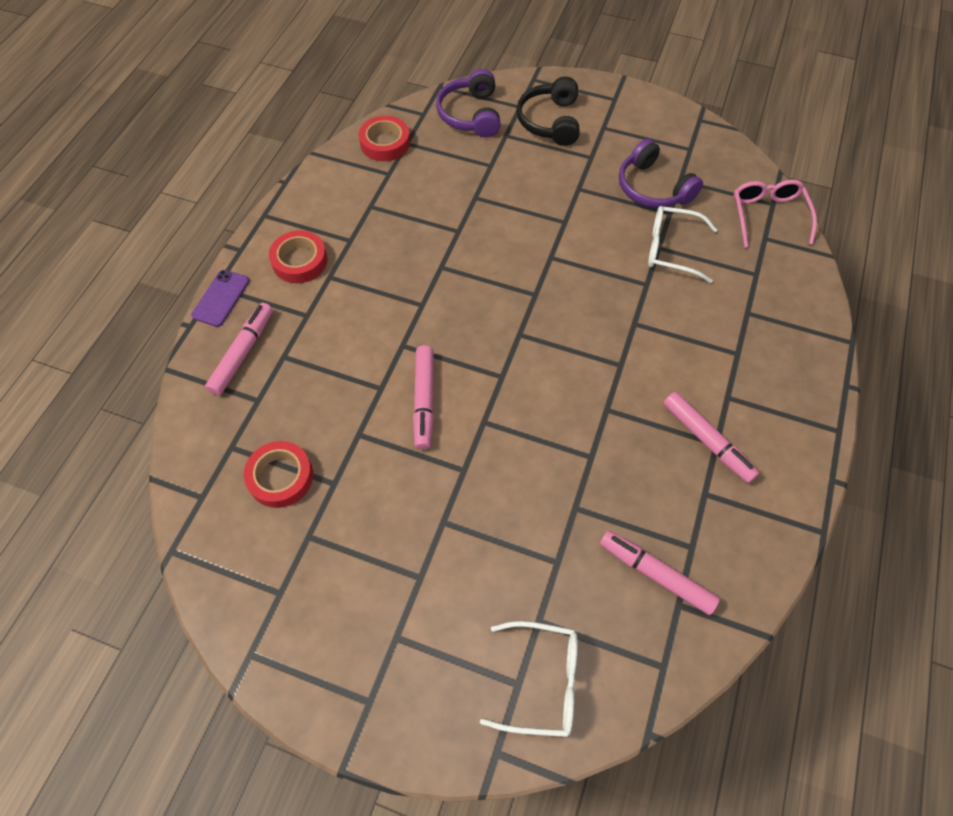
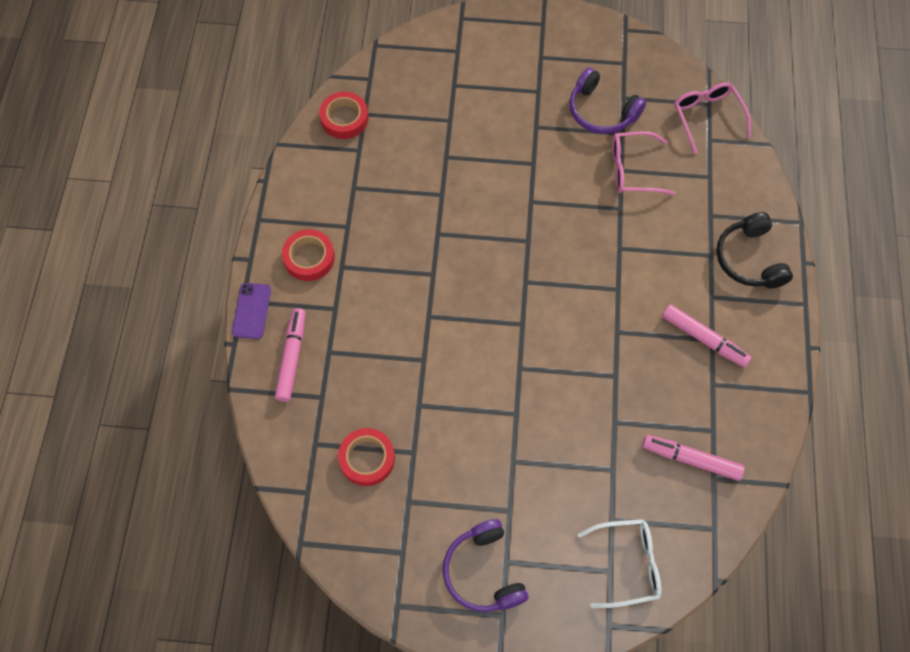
camera: 15 degrees left, 5 degrees up
pink marker [413,345,434,450] -> none
purple headphones [436,69,501,137] -> purple headphones moved to [443,519,528,612]
black headphones [517,77,580,146] -> black headphones moved to [716,212,793,288]
white glasses [648,206,718,283] -> pink glasses [612,131,675,195]

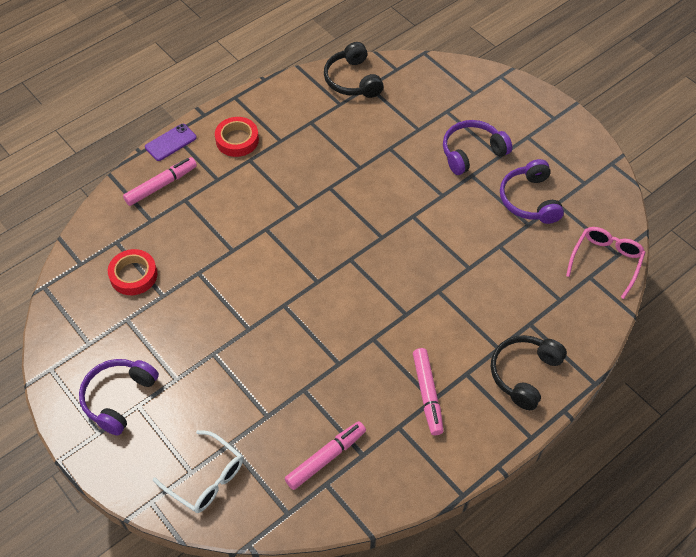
camera: 45 degrees right, 10 degrees down
red tape [319,92,369,139] -> black headphones [324,42,384,98]
pink glasses [612,131,675,195] -> none
pink marker [642,435,745,481] -> pink marker turned 75 degrees clockwise [285,421,366,490]
none -> purple headphones [443,120,512,175]

